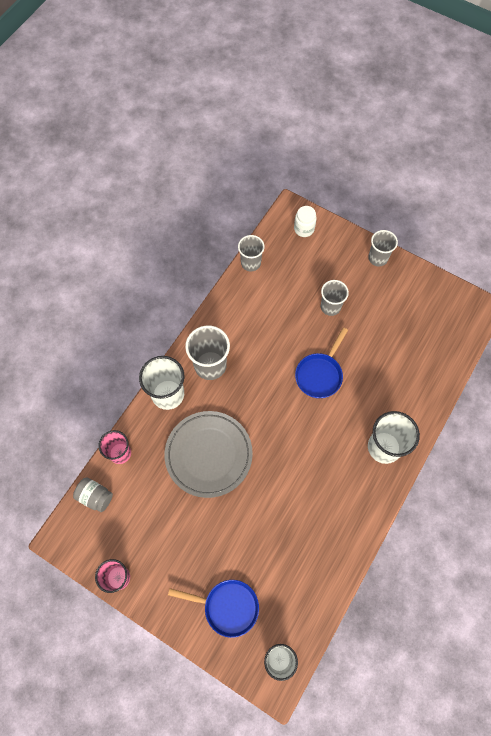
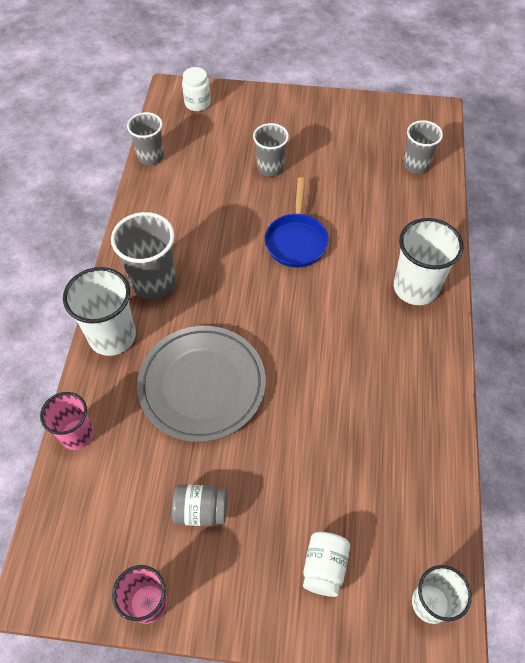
camera: 25 degrees left, 10 degrees down
grey jar [73,477,113,512] -> grey jar moved to [172,484,227,526]
blue pan [168,580,259,638] -> white jar [303,532,350,597]
grey cup [368,230,398,266] -> grey cup moved to [403,120,443,174]

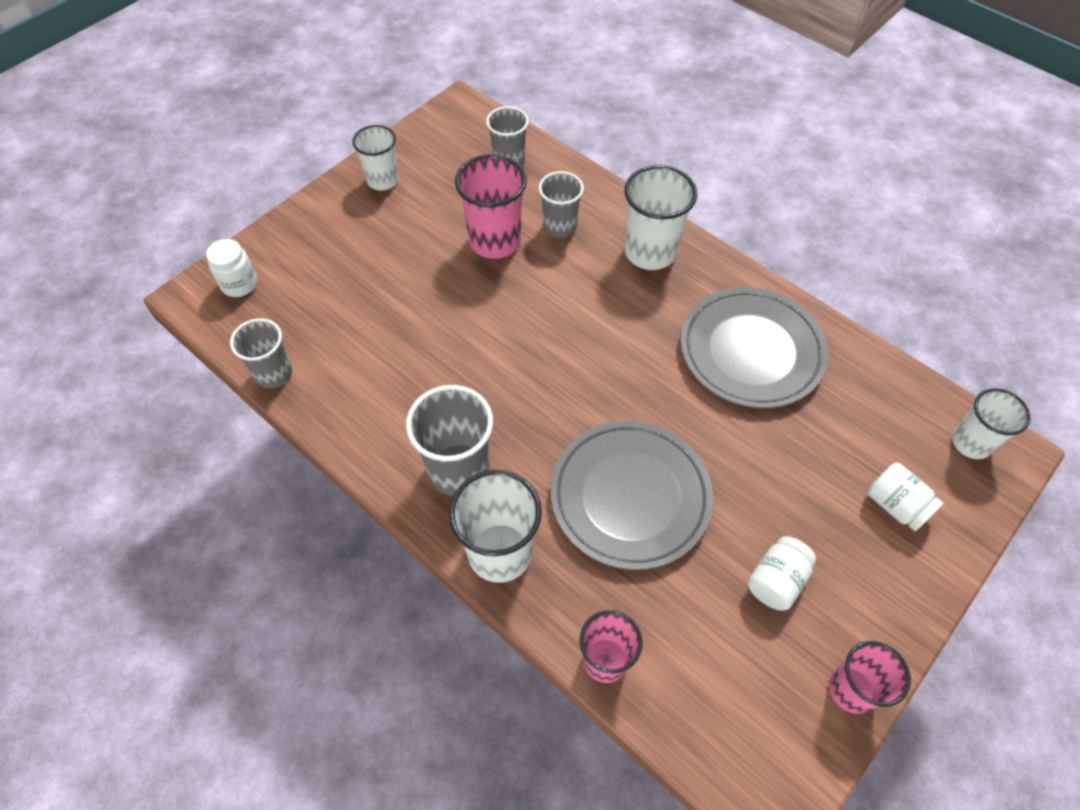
camera: 55 degrees left, 0 degrees up
grey jar [172,484,227,526] -> white jar [748,536,816,611]
grey cup [253,123,289,177] -> grey cup moved to [539,171,584,238]
blue pan [265,177,329,267] -> none
none -> white cup [352,125,399,190]
none -> pink cup [455,154,527,259]
none -> grey plate [681,287,828,408]

